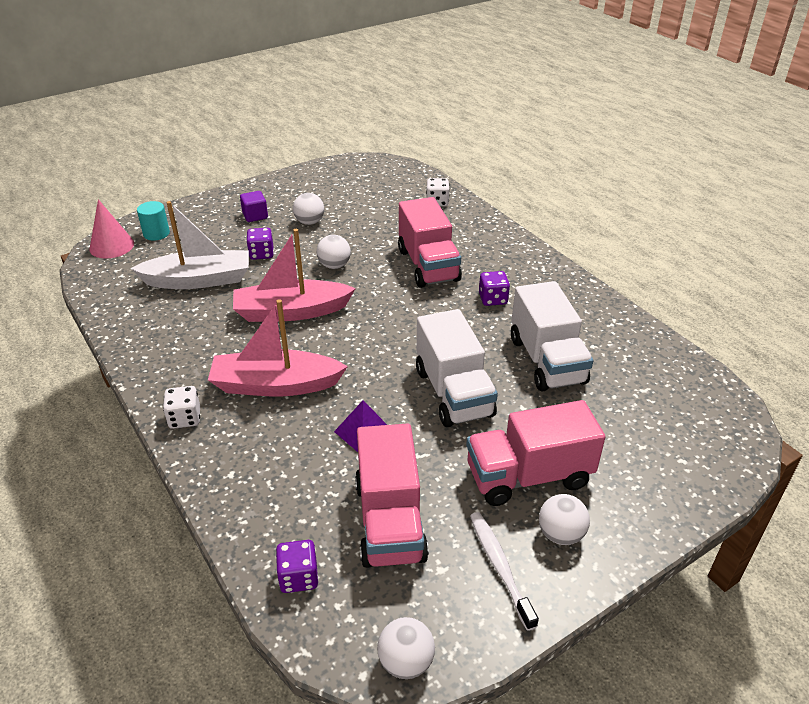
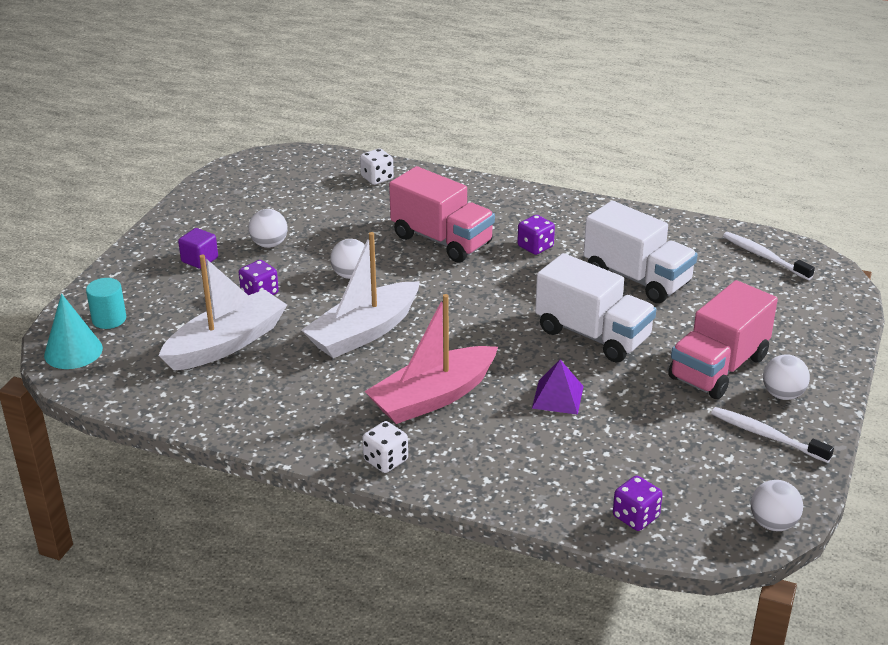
camera: 35 degrees left, 5 degrees down
pink cone [89,199,134,259] -> turquoise cone [44,294,103,369]
pink boat [233,229,356,322] -> white boat [301,232,420,358]
pink truck [355,423,429,568] -> none
none -> white toothbrush [723,232,815,280]

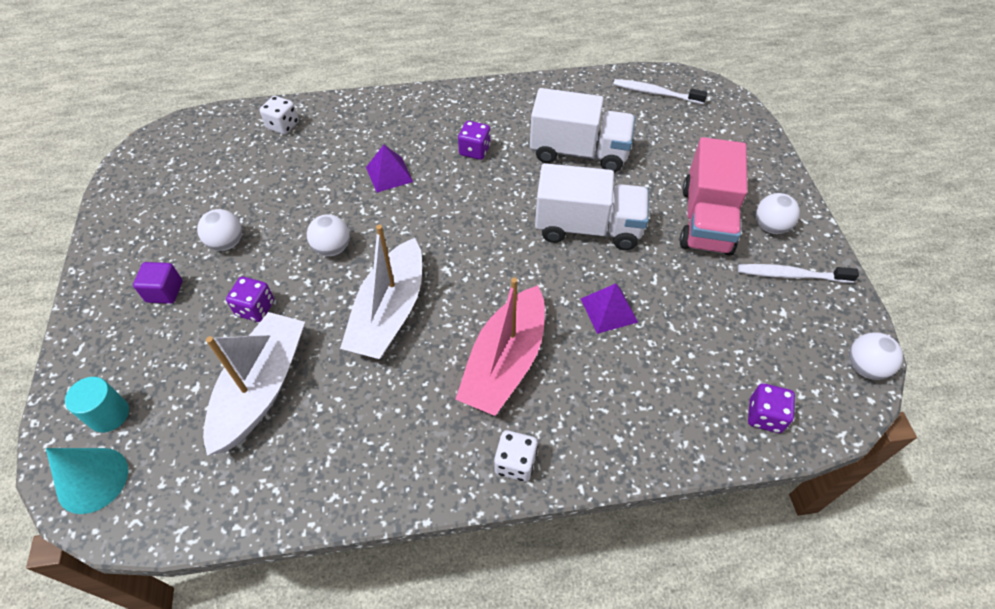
camera: 30 degrees left, 20 degrees up
pink truck [389,166,495,263] -> purple pyramid [366,145,413,193]

